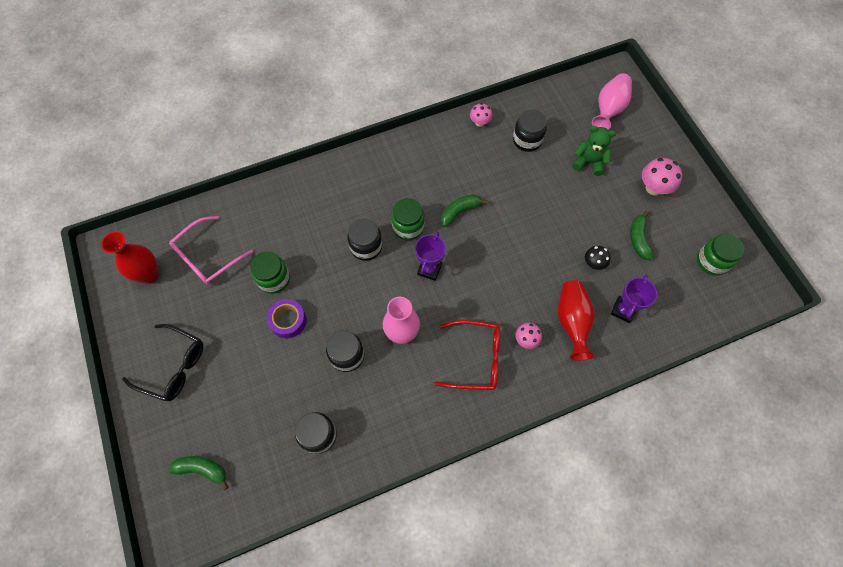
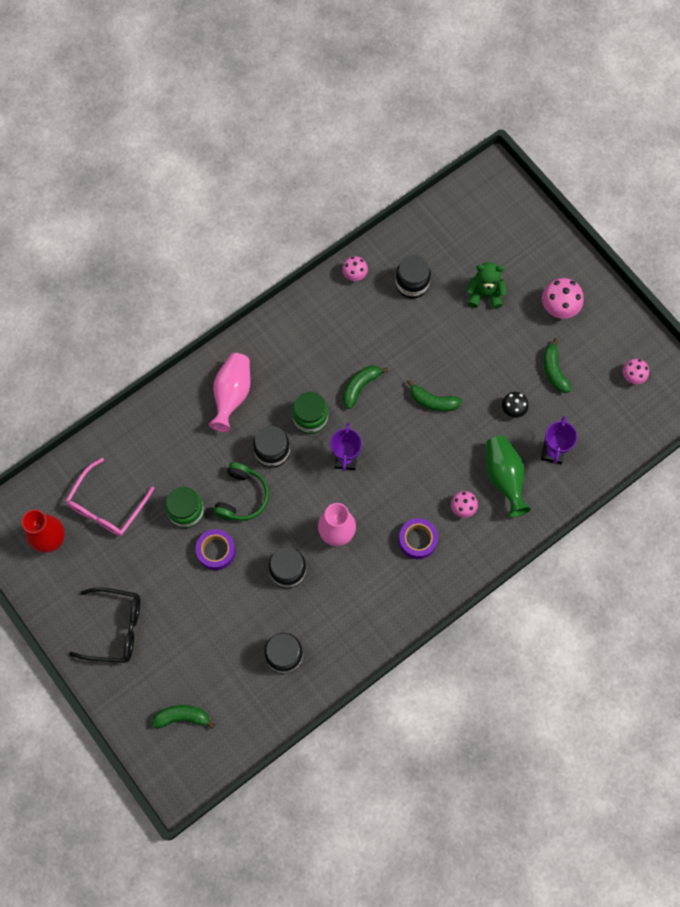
camera: 15 degrees left, 5 degrees up
red glasses [434,320,500,390] -> purple tape [399,518,438,559]
red vase [558,280,595,361] -> green vase [486,435,531,517]
pink vase [592,73,632,130] -> pink vase moved to [209,353,250,432]
green jar [697,233,744,276] -> pink mushroom [623,359,649,384]
none -> green headphones [213,462,269,521]
none -> green banana [407,380,462,412]

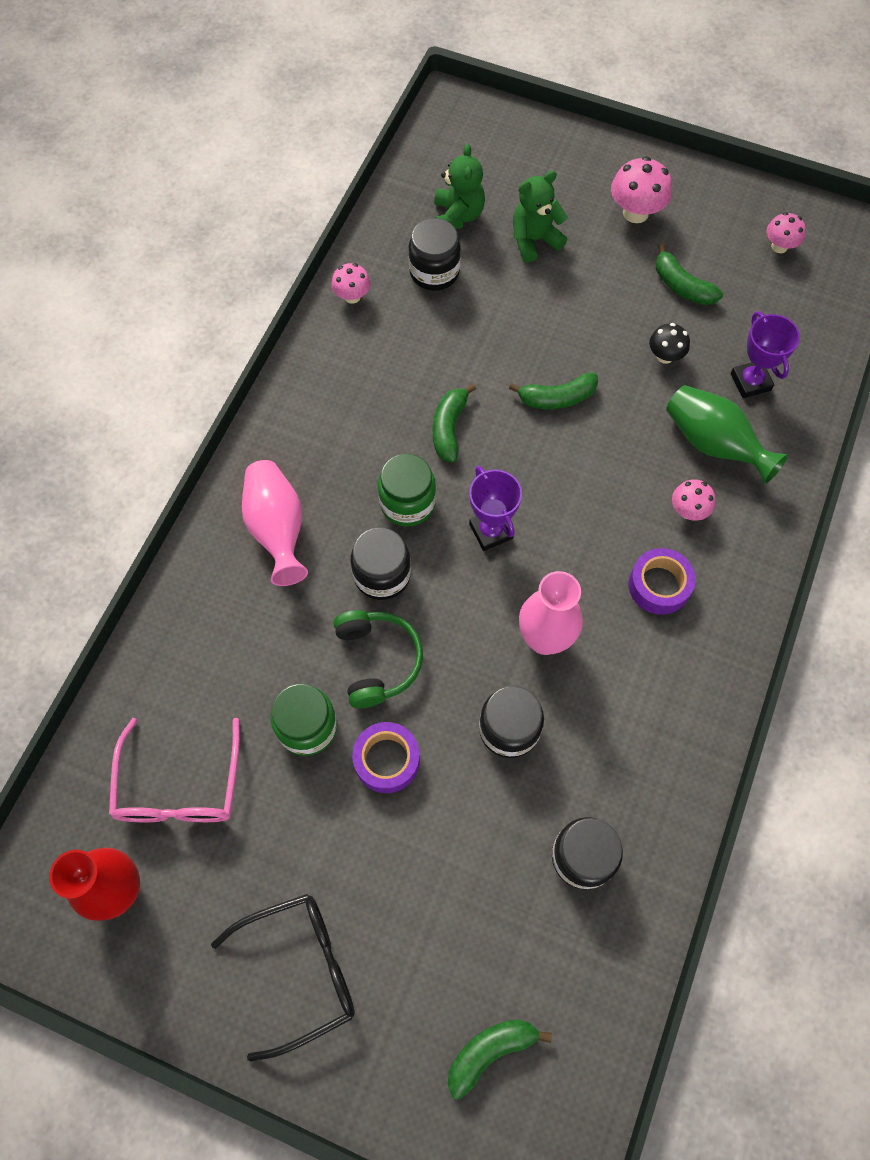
camera: 30 degrees left, 5 degrees down
none -> green teddy bear [434,144,485,229]

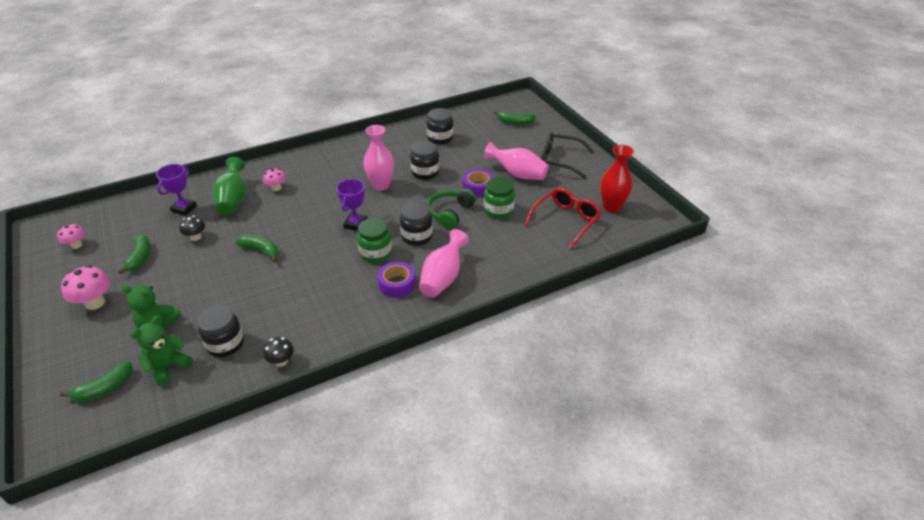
camera: 140 degrees left, 25 degrees down
pink glasses [109,718,240,822] -> red glasses [524,188,601,249]
pink mushroom [331,263,371,304] -> black mushroom [263,337,294,367]
green banana [433,384,476,462] -> green banana moved to [60,361,133,402]
purple tape [628,548,696,615] -> purple tape moved to [378,262,415,298]
none -> pink vase [484,142,549,180]

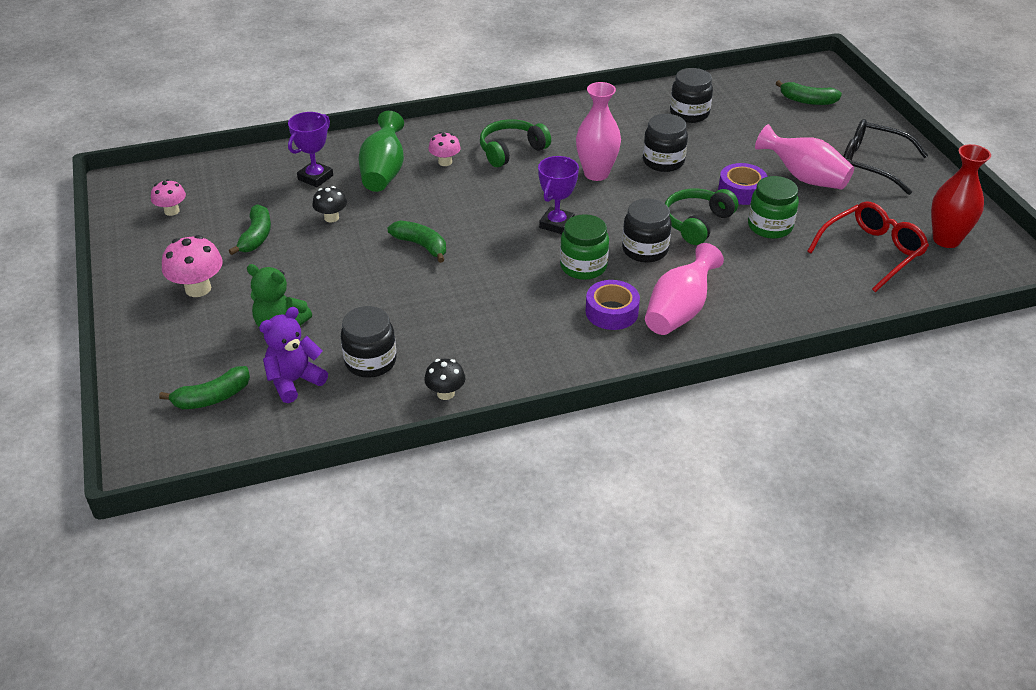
camera: 10 degrees right, 0 degrees up
green teddy bear [130,316,193,386] -> purple teddy bear [259,307,328,403]
none -> green headphones [480,119,551,167]

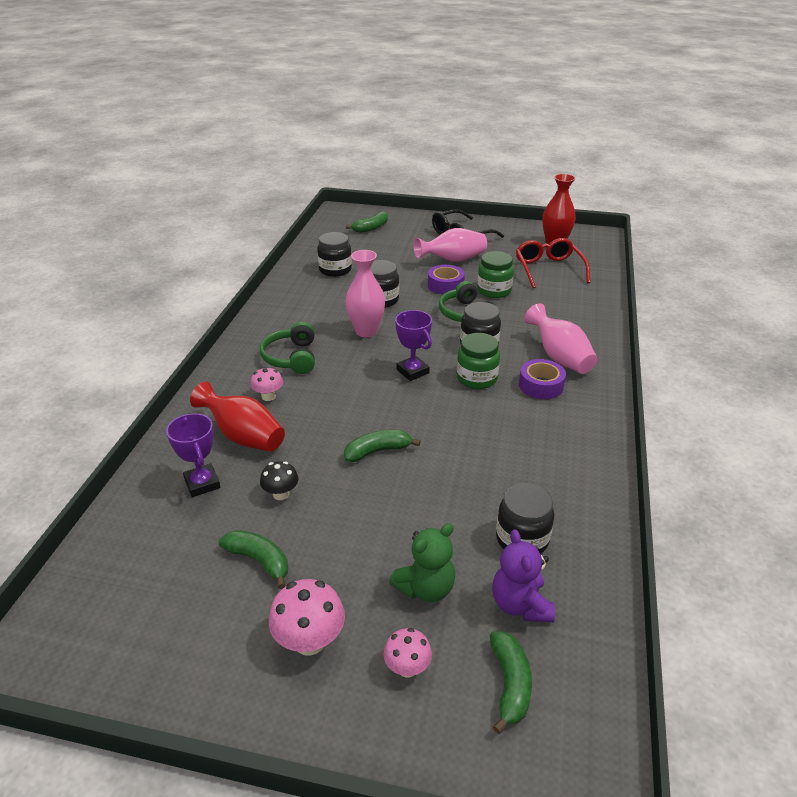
camera: 60 degrees left, 5 degrees down
pink mushroom [151,179,186,216] -> pink mushroom moved to [383,628,432,677]
green vase [358,111,404,192] -> red vase [190,382,285,452]
black mushroom [424,359,465,400] -> none

